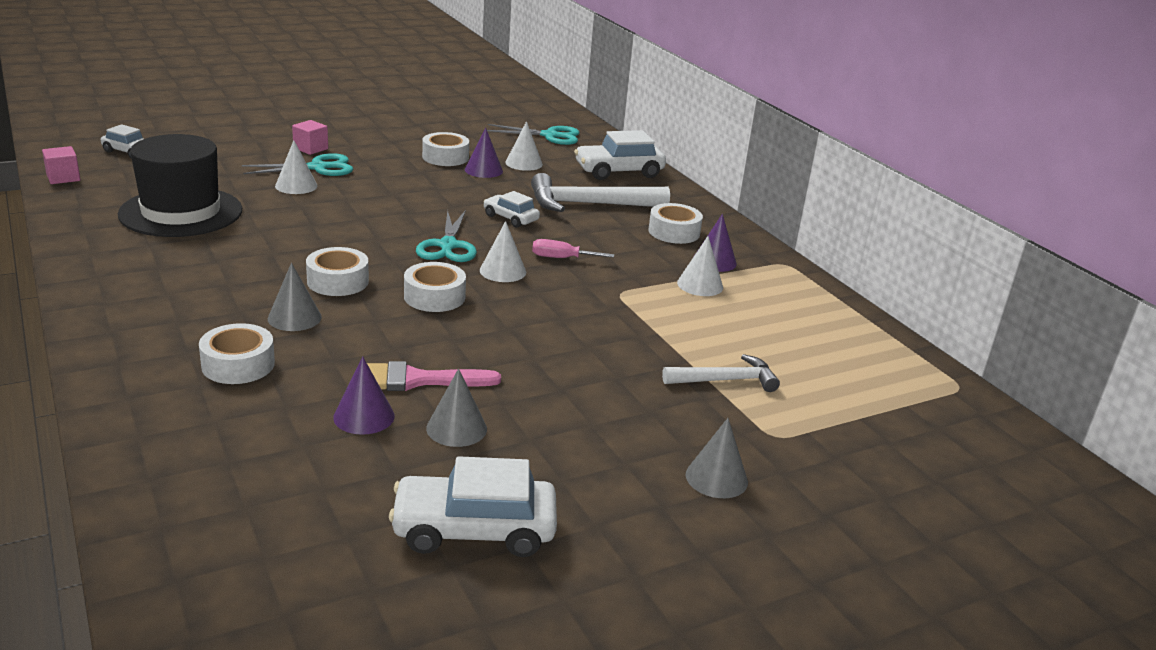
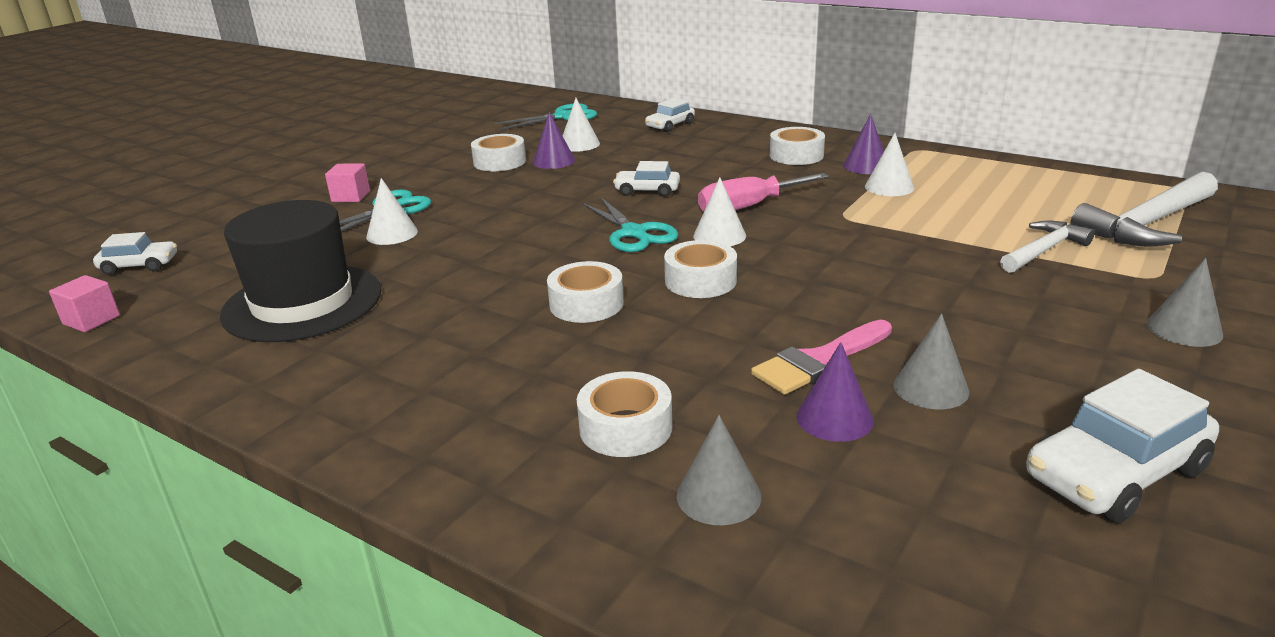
camera: 25 degrees left, 0 degrees up
grey cone [268,263,322,331] -> grey cone moved to [677,415,761,525]
white hammer [531,173,670,212] -> white hammer moved to [1070,172,1218,247]
pink screwdriver [532,239,614,258] -> pink screwdriver [698,173,829,211], size x1.60
white car [574,130,666,180] -> white car [645,98,695,132], size x0.58

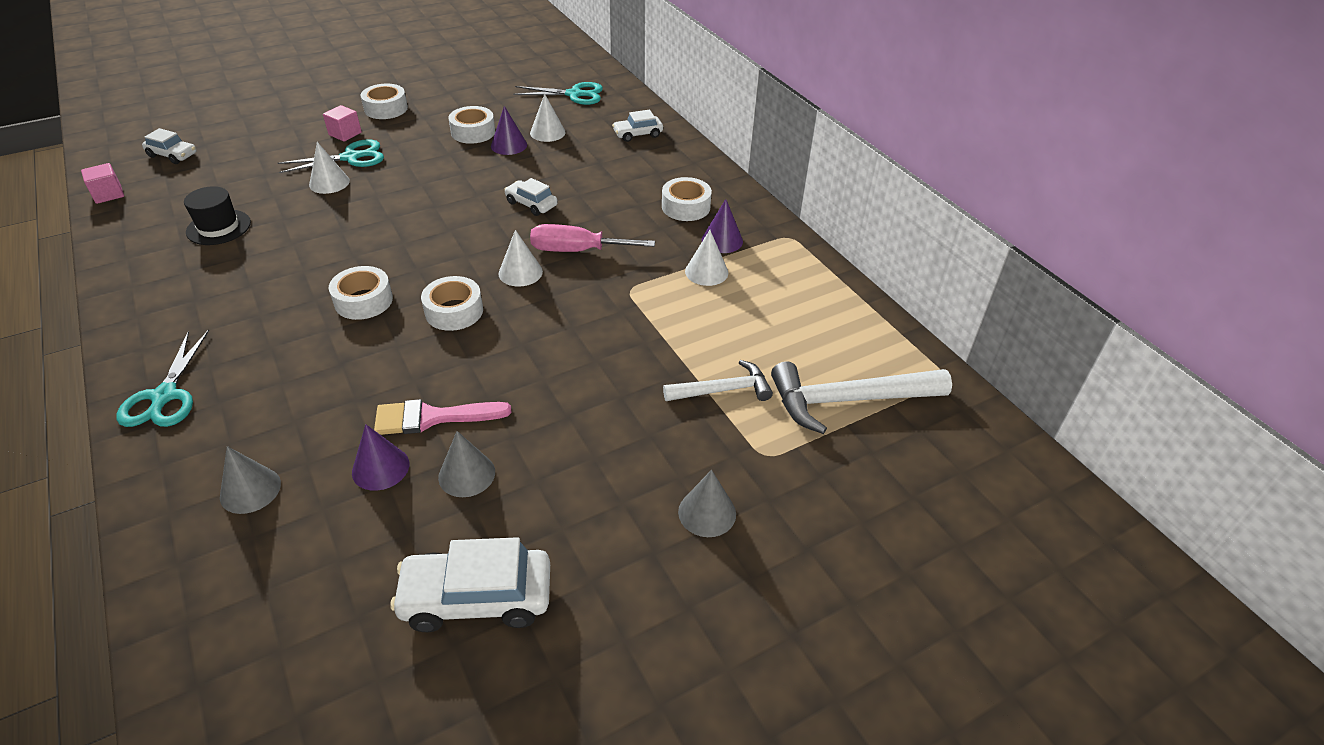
camera: 25 degrees right, 15 degrees up
black hat [220,200,382,342] -> black hat [184,186,251,245], size x0.55
white tape [577,371,673,457] -> white tape moved to [361,84,408,119]
turquoise scissors [582,197,678,252] -> turquoise scissors moved to [116,330,209,427]

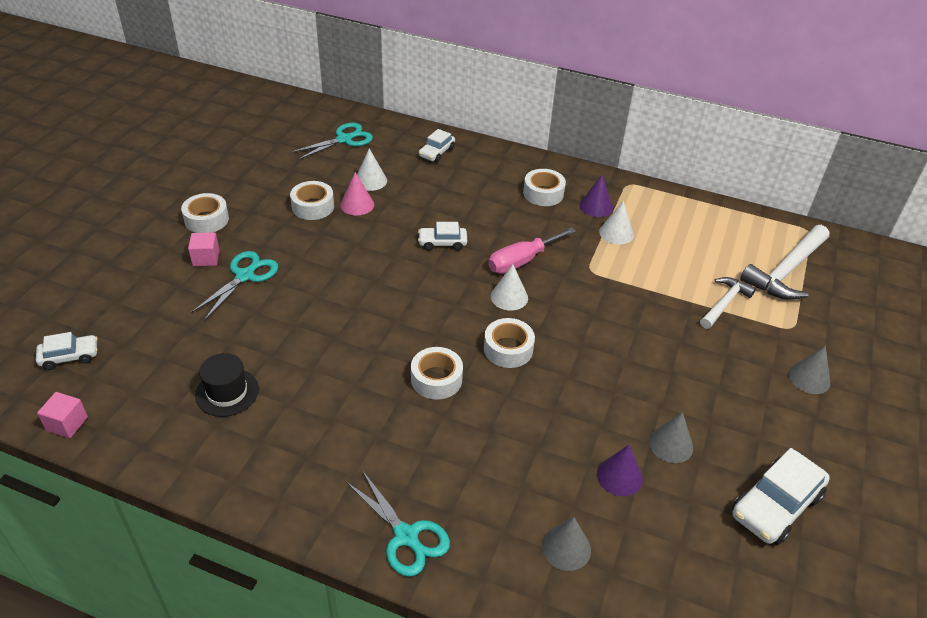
camera: 40 degrees left, 0 degrees up
white cone [309,142,350,194] -> none
pink brush [374,399,511,435] -> none
purple cone [491,106,527,155] -> pink cone [340,172,374,215]

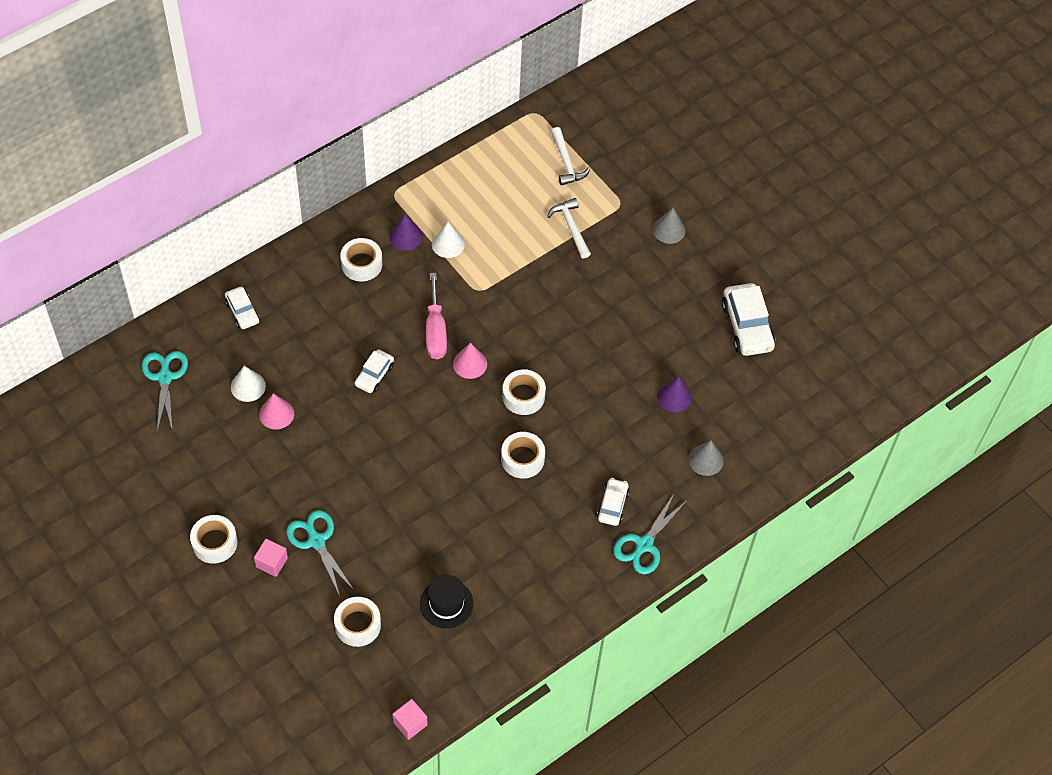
camera: 60 degrees left, 15 degrees up
white car [36,332,98,370] -> white car moved to [597,478,629,526]
white tape [290,181,334,220] -> white tape moved to [334,597,381,647]
turquoise scissors [346,470,450,577] -> turquoise scissors turned 135 degrees clockwise [613,494,687,574]
white cone [491,264,528,311] -> pink cone [453,343,487,379]
grey cone [649,412,693,463] -> none
white hammer [740,225,829,300] -> white hammer [551,127,590,186], size x0.61

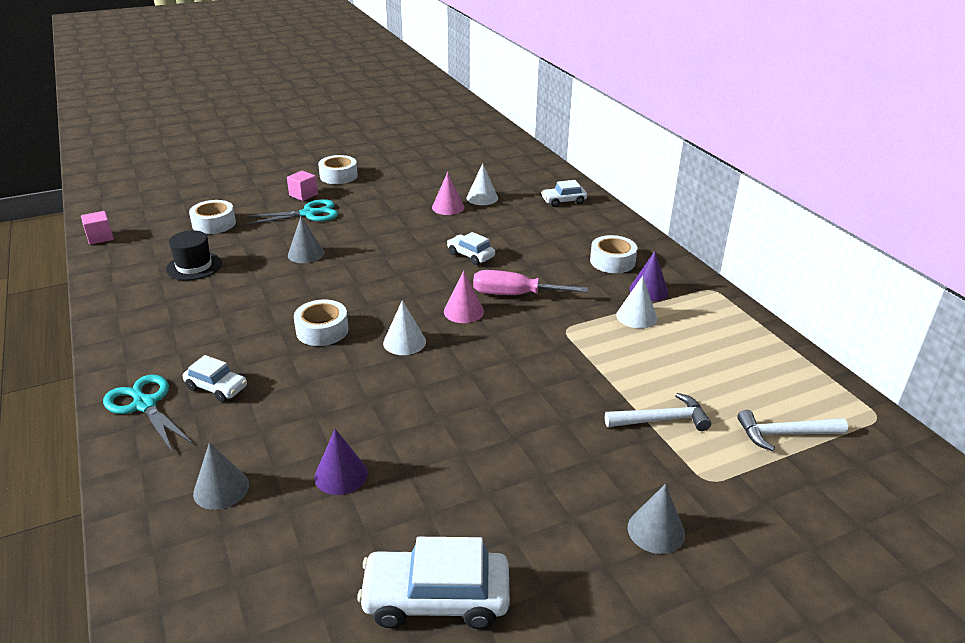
camera: 105 degrees right, 25 degrees down
turquoise scissors [142,351,188,432] -> none
white tape [502,369,546,415] -> white cone [383,300,426,355]
none -> grey cone [288,216,325,263]

